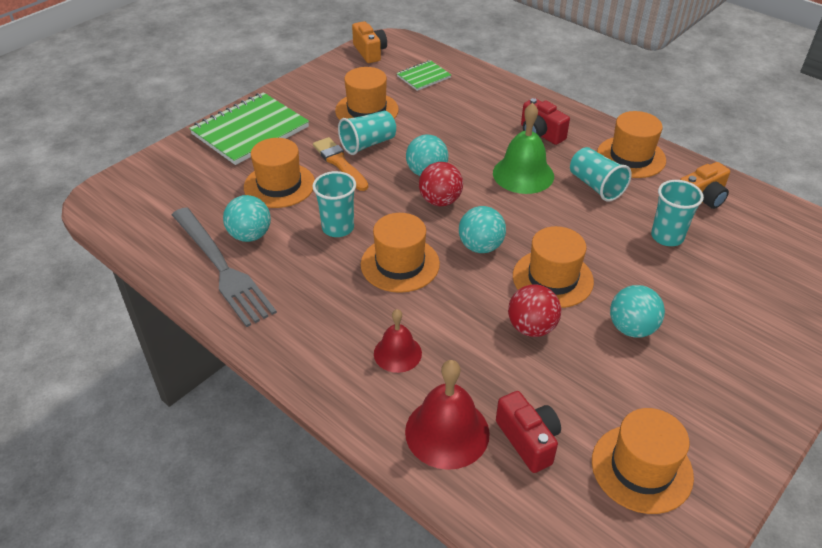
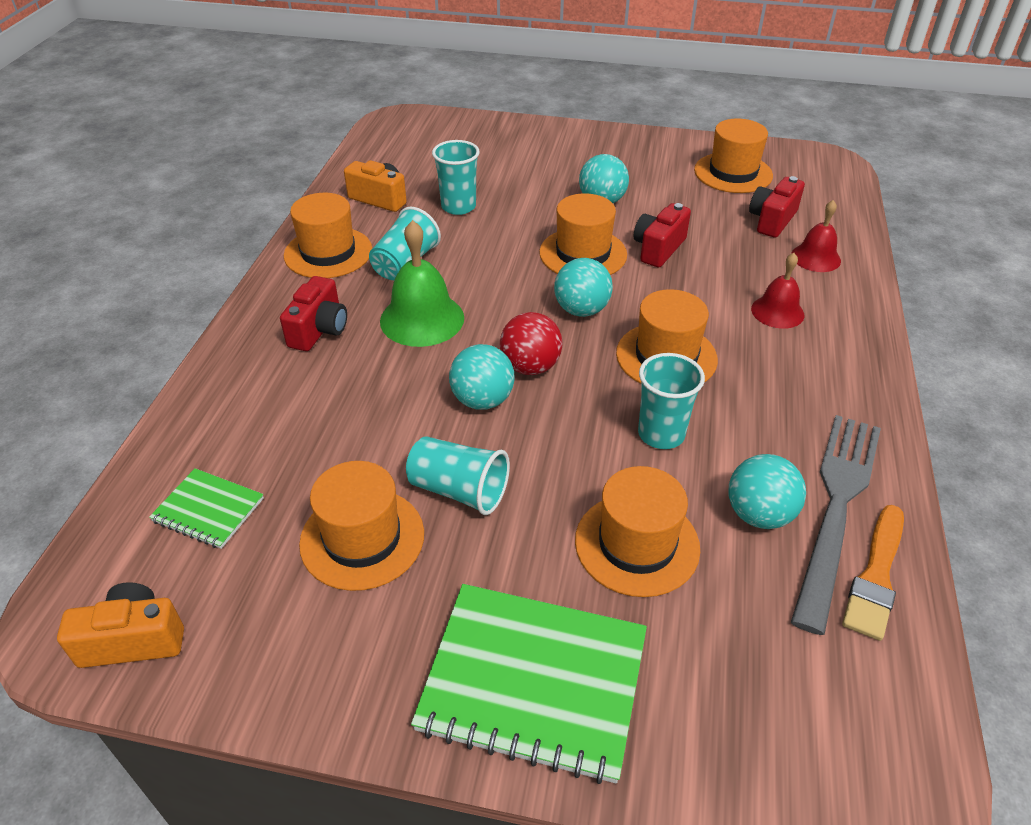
camera: 120 degrees left, 0 degrees up
orange brush [313,137,368,191] -> orange brush moved to [842,505,904,641]
orange camera [352,21,387,63] -> orange camera turned 45 degrees clockwise [57,582,184,668]
red bell [405,360,490,470] -> red bell [791,200,841,272], size x0.62
red ball [508,284,561,337] -> red camera [634,203,691,267]

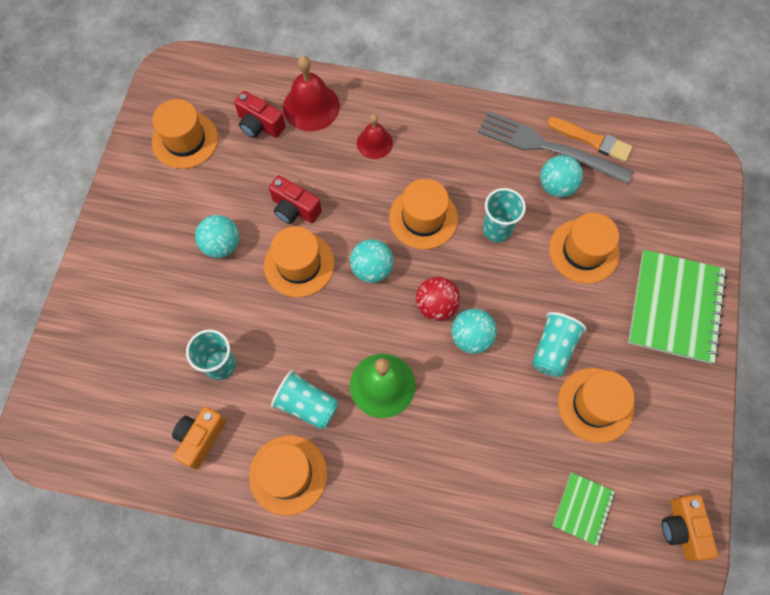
camera: 90 degrees left, 25 degrees up
red camera [280,276,347,351] -> none
red bell [791,200,841,272] -> red bell [283,56,340,131], size x1.60

